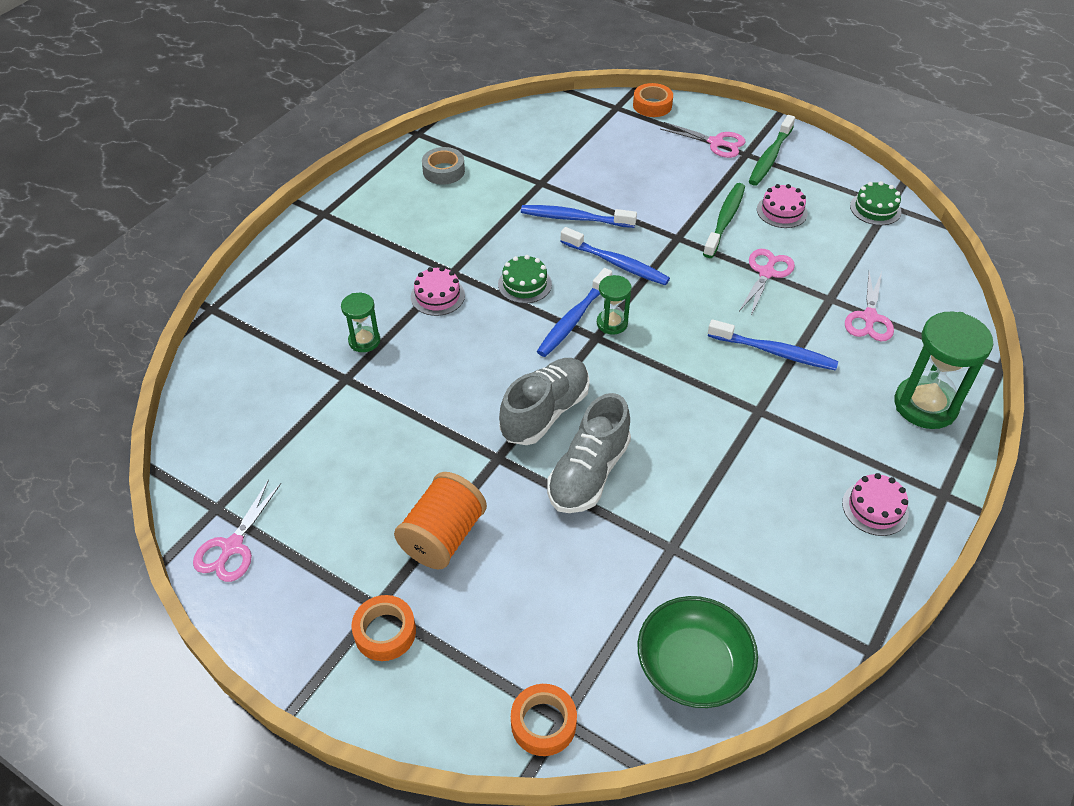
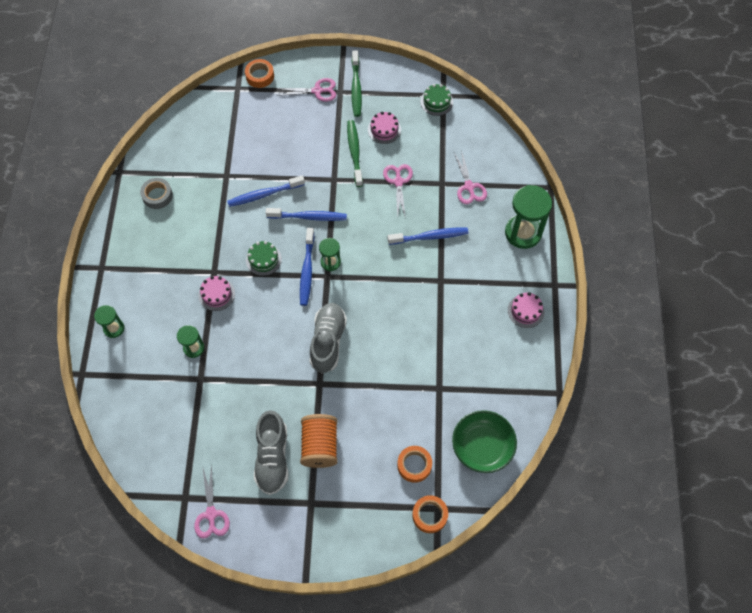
camera: 30 degrees left, 15 degrees up
orange tape [351,595,416,661] -> orange tape moved to [397,446,432,483]
grey shoe [547,393,631,513] -> grey shoe moved to [254,410,288,495]
none -> green hourglass [94,305,124,338]

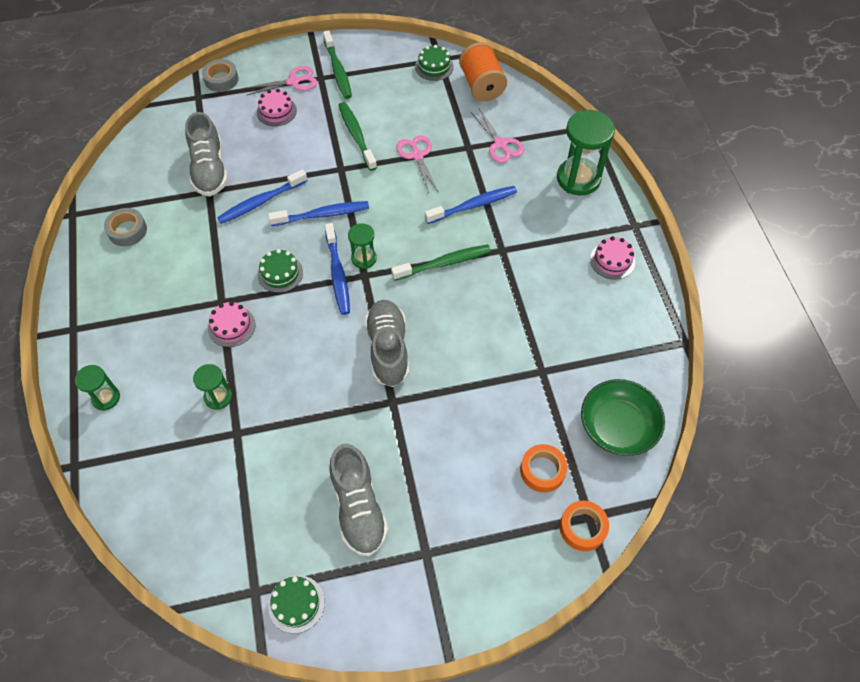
camera: 15 degrees left, 5 degrees down
pink scissors [194,464,230,539] -> green cake [268,575,325,633]
orange tape [245,59,274,88] -> grey tape [202,59,239,92]
orange spool [300,414,338,468] -> orange spool moved to [459,42,507,101]
pink cake [368,112,401,144] -> pink cake moved to [257,89,297,126]
none -> grey shoe [185,112,228,196]
none -> green toothbrush [391,245,491,281]

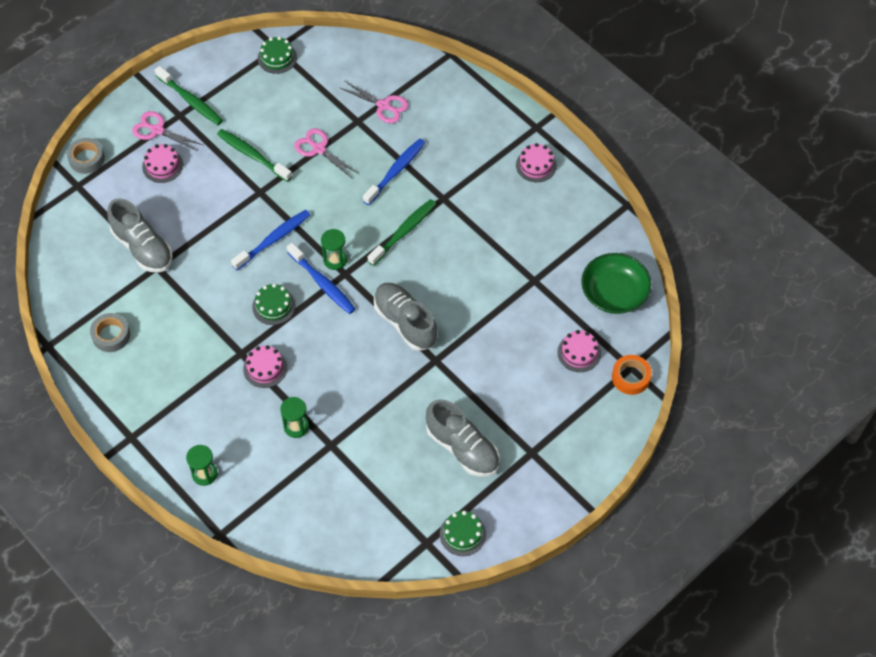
camera: 30 degrees left, 0 degrees up
blue toothbrush [217,169,307,224] -> none
pink scissors [244,66,317,95] -> pink scissors turned 105 degrees counterclockwise [132,111,203,151]
orange spool [459,42,507,101] -> none
orange tape [520,444,567,493] -> pink cake [557,330,601,372]
green hourglass [557,110,615,196] -> none

